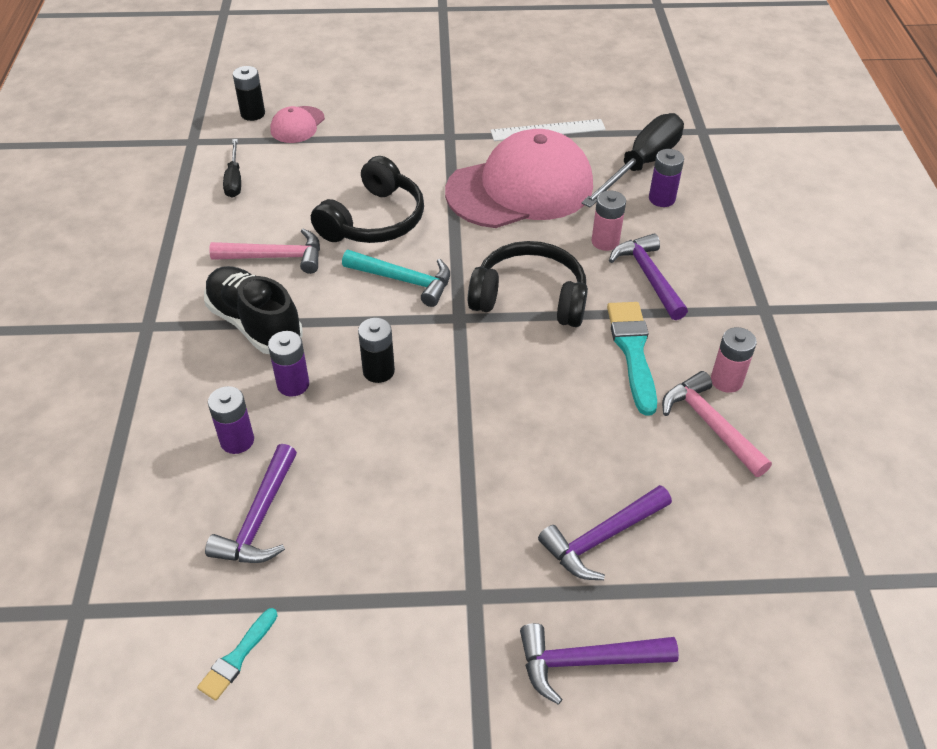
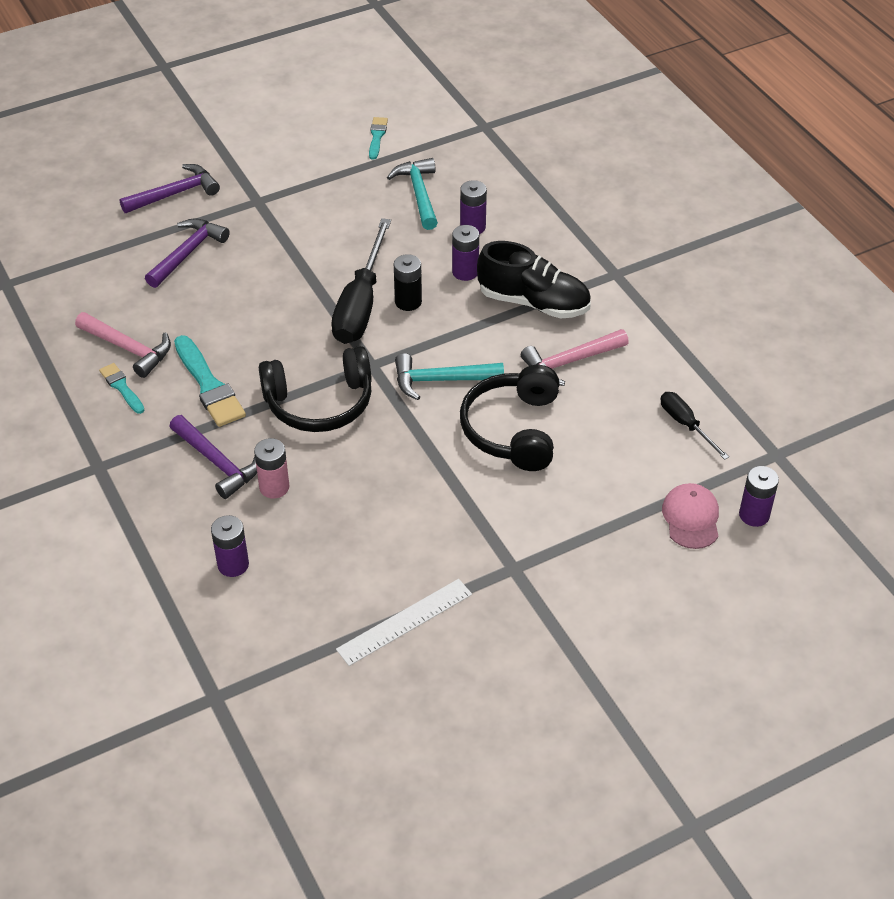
camera: 155 degrees right, 0 degrees up
purple hammer [205,444,297,563] -> turquoise hammer [387,158,438,230]
black battery [233,66,265,121] -> purple battery [739,466,779,527]
pink cap [445,129,593,228] -> none
black screwdriver [582,113,684,208] -> black screwdriver moved to [331,218,391,344]
pink battery [711,327,757,393] -> turquoise brush [99,363,144,414]

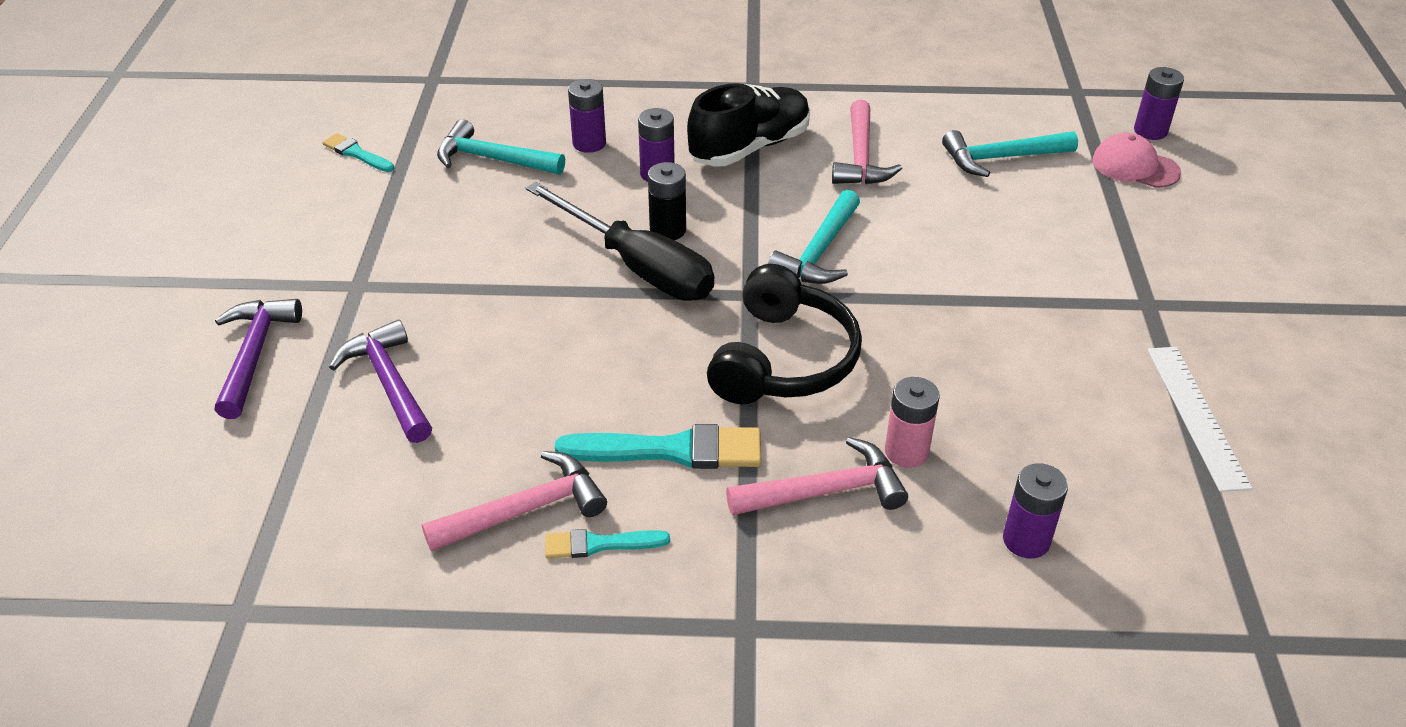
camera: 60 degrees left, 5 degrees down
purple hammer [169,415,257,499] -> pink hammer [726,437,908,515]
black headphones [460,365,559,471] -> none
black screwdriver [661,392,729,460] -> none
none -> turquoise hammer [942,130,1078,177]

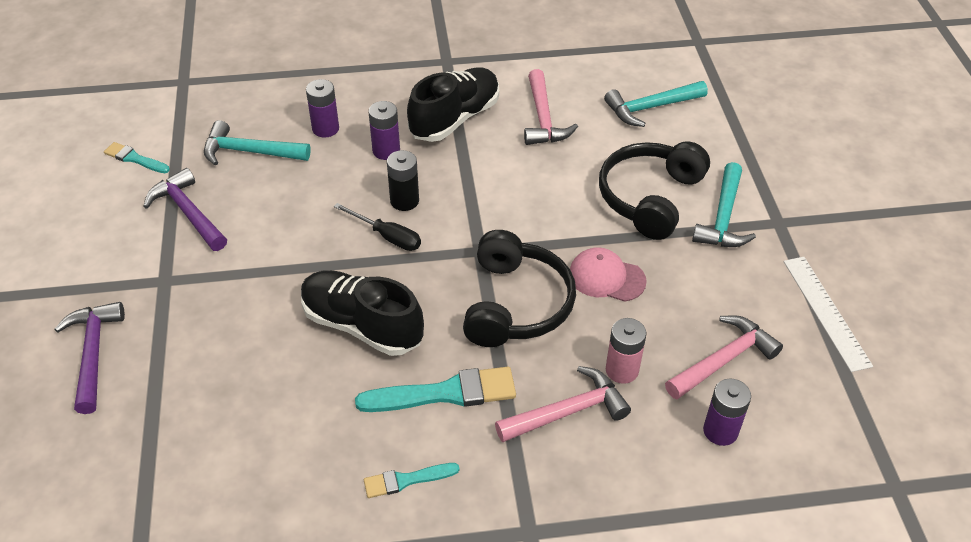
camera: 10 degrees left, 5 degrees up
purple hammer [329,320,432,443] -> purple hammer moved to [143,168,227,251]
pink hammer [422,451,607,552] -> pink hammer moved to [665,315,783,399]
black screwdriver [526,182,714,301] -> black screwdriver [334,203,421,251], size x0.52
turquoise hammer [768,190,860,284] -> turquoise hammer moved to [692,162,756,247]
pink cap [1092,133,1181,188] -> pink cap moved to [570,247,647,302]
purple battery [1134,67,1184,140] -> none
none -> black shoe [301,270,424,356]
none -> black headphones [599,142,710,240]

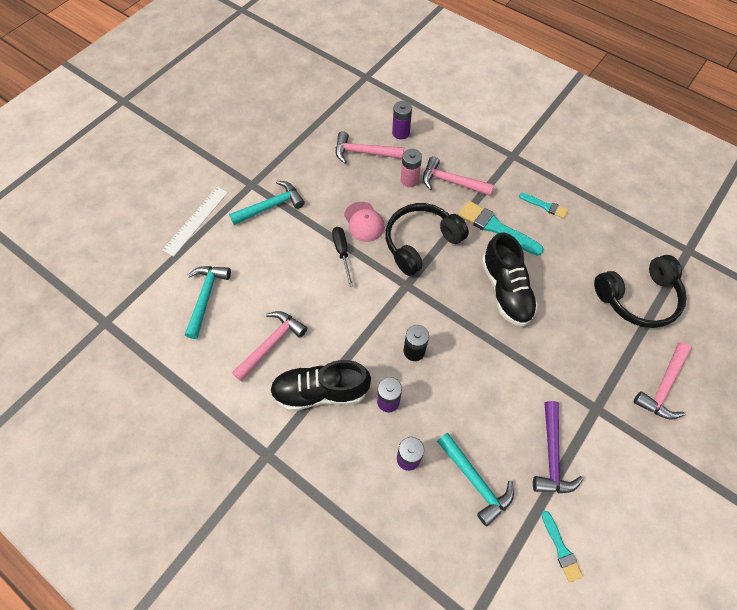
camera: 135 degrees left, 15 degrees up
purple hammer [54,302,125,414] -> pink hammer [634,342,692,420]
black screwdriver [334,203,421,251] -> black screwdriver moved to [332,227,353,287]
black headphones [599,142,710,240] -> black headphones moved to [594,255,687,328]
turquoise hammer [604,81,708,127] -> turquoise hammer turned 105 degrees counterclockwise [185,266,231,339]
white ruler [783,257,873,372] -> white ruler moved to [162,187,228,257]

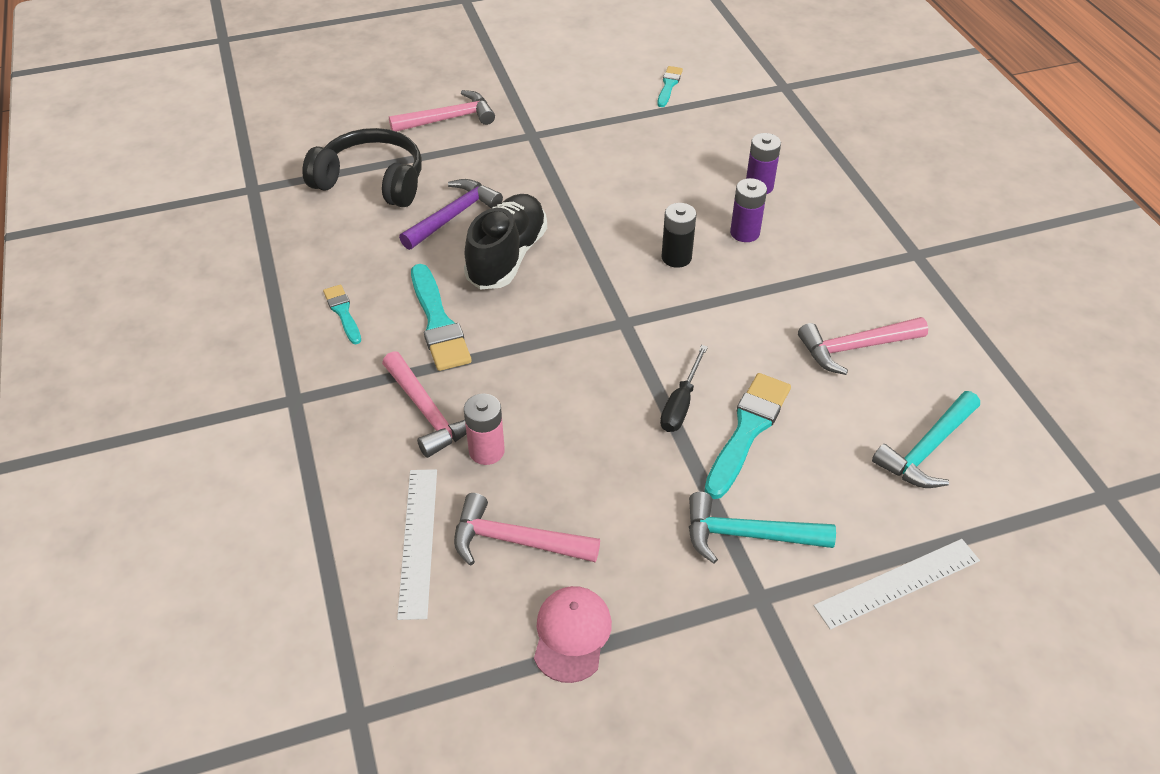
camera: 145 degrees left, 15 degrees down
black shoe [270,360,371,411] -> none
pink hammer [336,131,404,164] -> pink hammer turned 150 degrees clockwise [454,493,600,566]
pink cap [344,202,385,242] -> pink cap moved to [534,586,612,683]
black headphones [385,203,469,276] -> none
purple battery [392,101,412,139] -> white ruler [397,469,437,620]
turquoise hammer [437,432,514,526] -> none
purple hammer [533,401,583,494] -> purple hammer moved to [399,179,503,250]
none -> turquoise brush [704,373,791,499]

